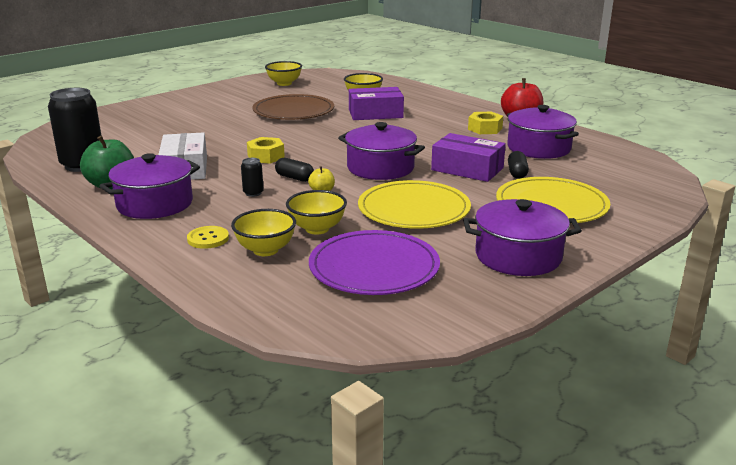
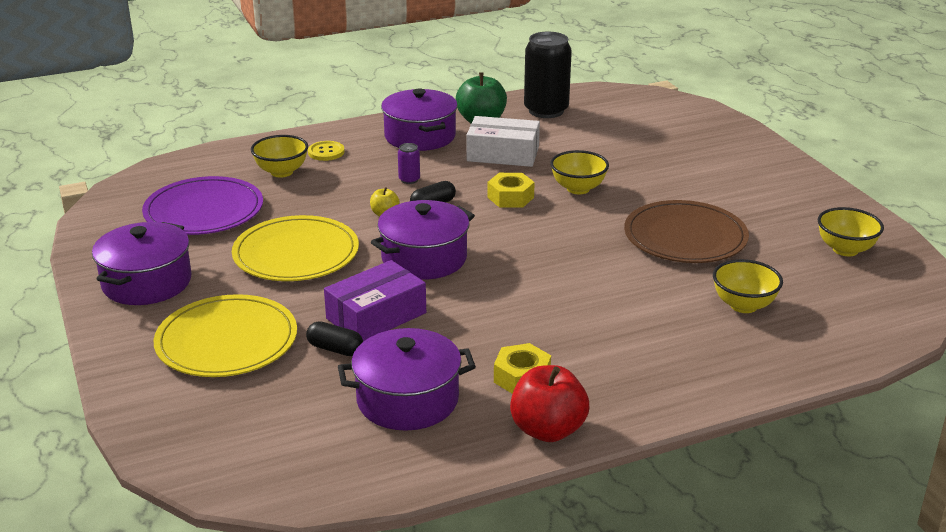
camera: 110 degrees right, 5 degrees up
black can [241,158,264,197] -> purple can [398,143,420,184]
yellow bowl [286,190,347,235] -> yellow bowl moved to [550,150,609,194]
purple box [349,87,404,120] -> none

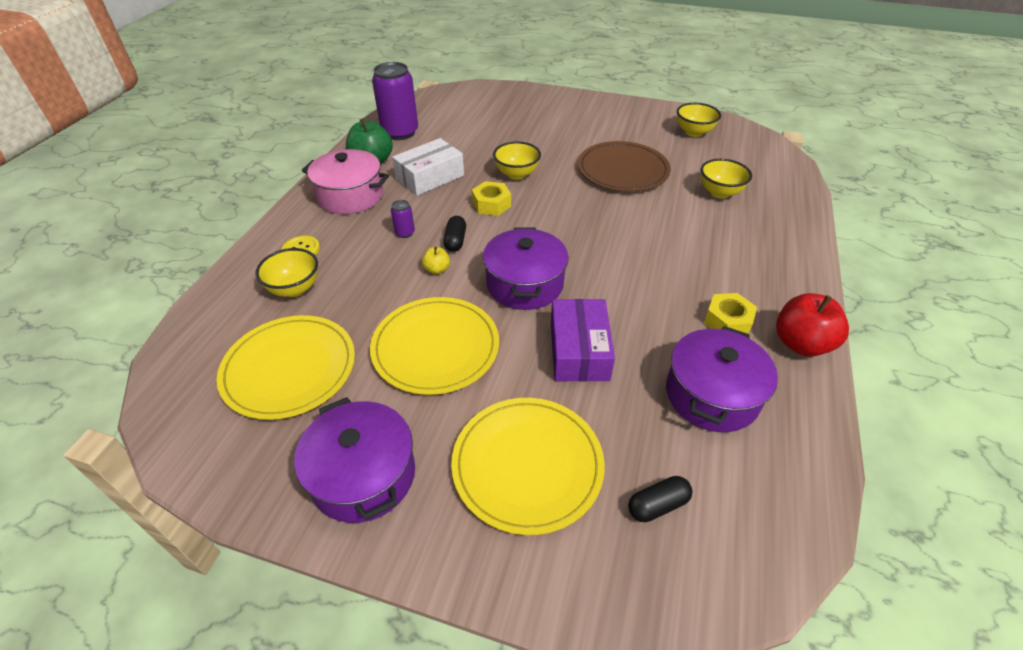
camera: 50 degrees left, 15 degrees up
purple plate [142,176,263,235] -> yellow plate [217,315,355,420]
black capsule [306,321,363,356] -> black capsule moved to [628,476,693,522]
purple pot [381,88,458,151] -> pink pot [302,149,389,214]
black can [524,32,572,118] -> purple can [372,62,418,140]

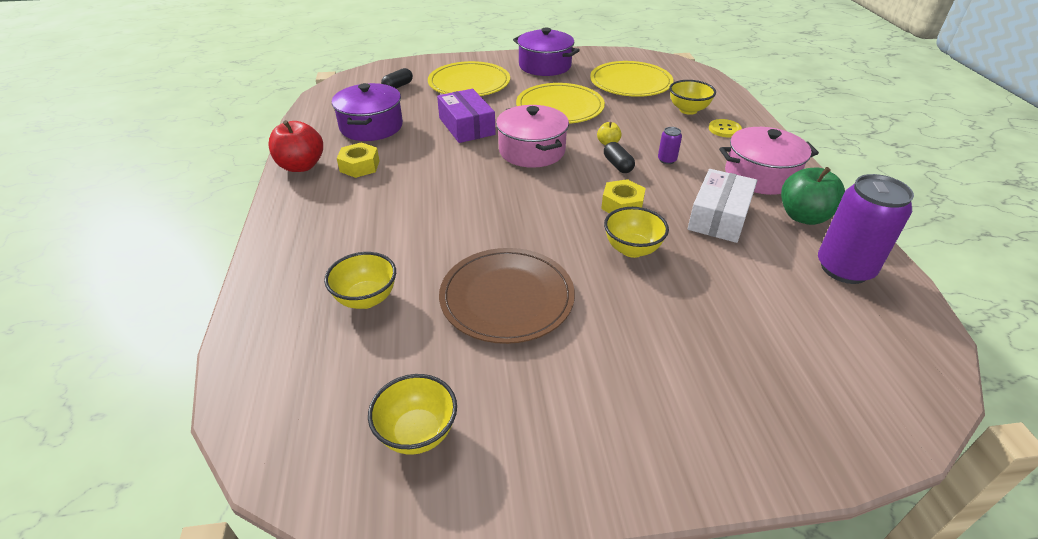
camera: 155 degrees right, 5 degrees down
purple pot [483,227,568,310] -> pink pot [496,105,569,168]

